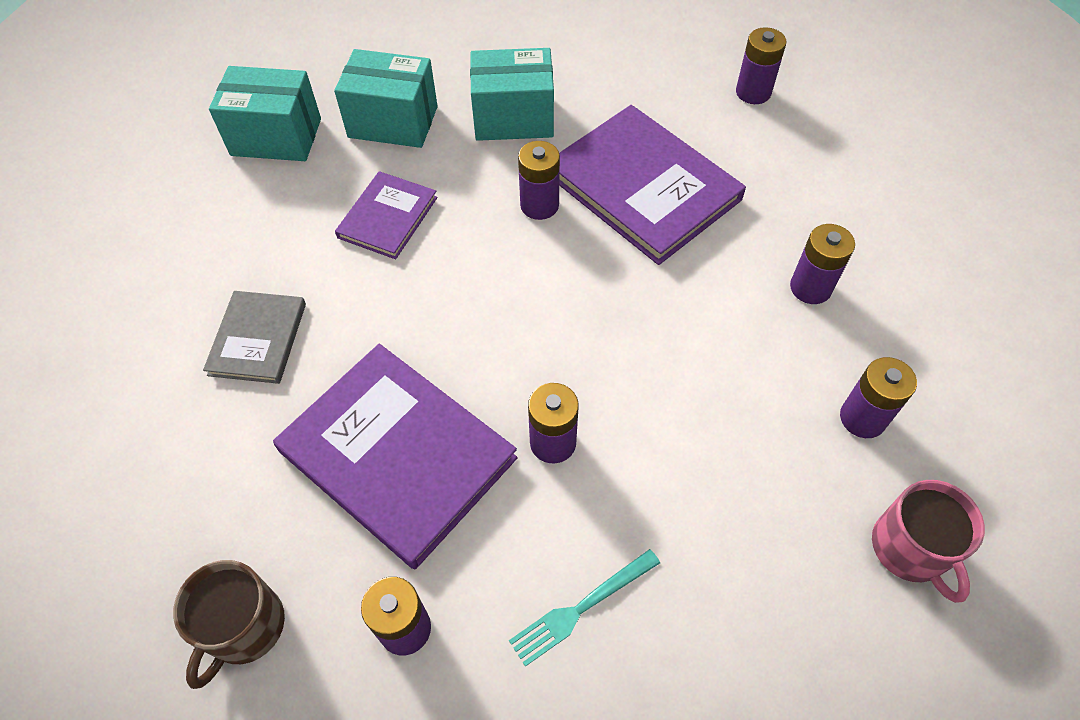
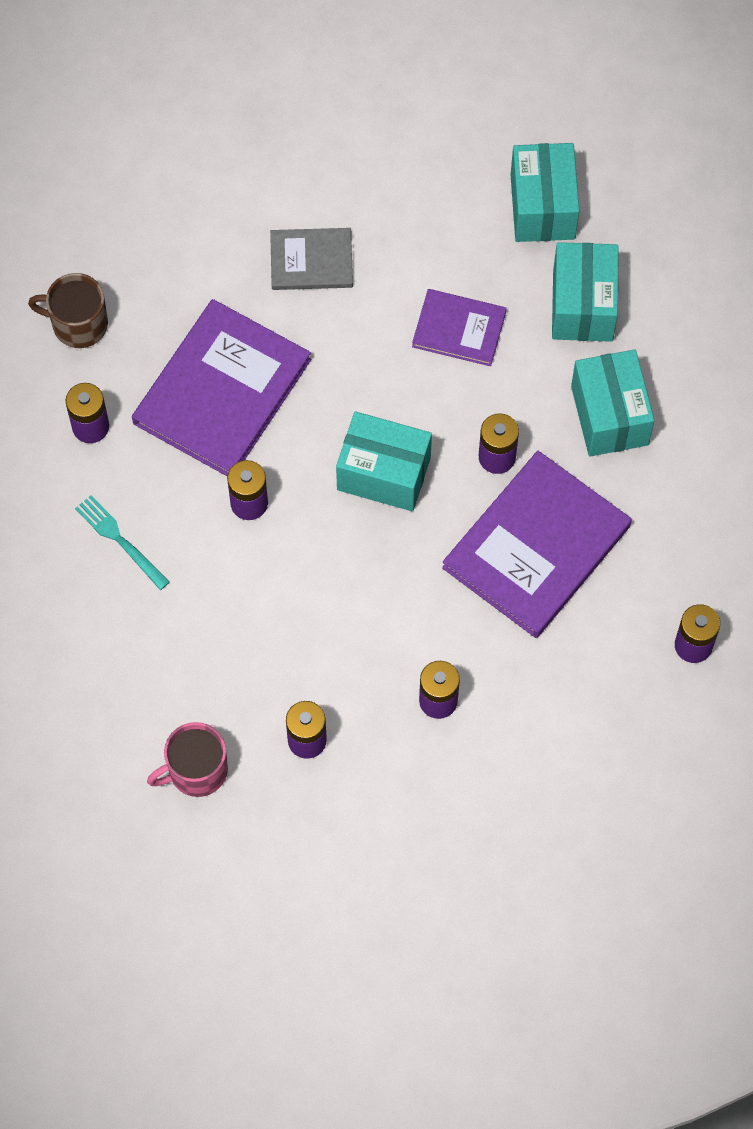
camera: 80 degrees right, 10 degrees up
none -> turquoise box [336,411,432,511]

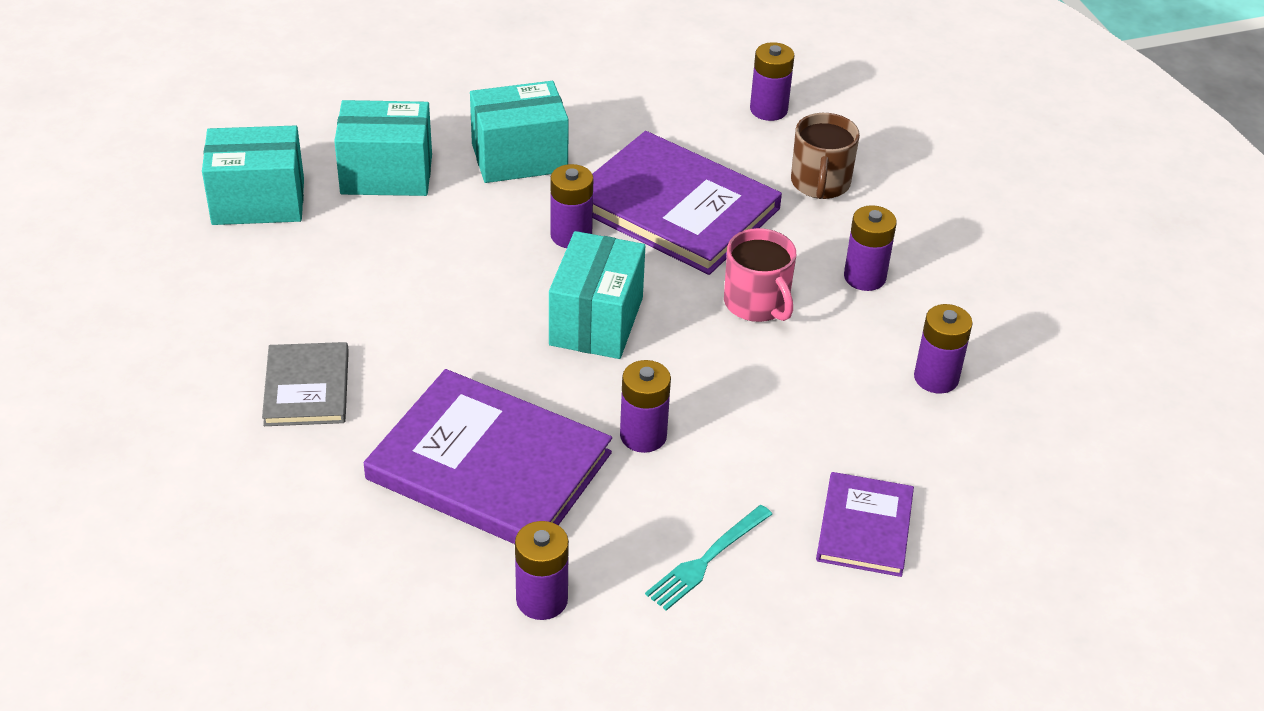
camera: 95 degrees left, 25 degrees down
brown mug [28,273,108,348] -> brown mug moved to [791,113,860,199]
pink mug [147,722,228,797] -> pink mug moved to [724,228,796,322]
purple book [412,289,507,366] -> purple book moved to [816,472,914,577]

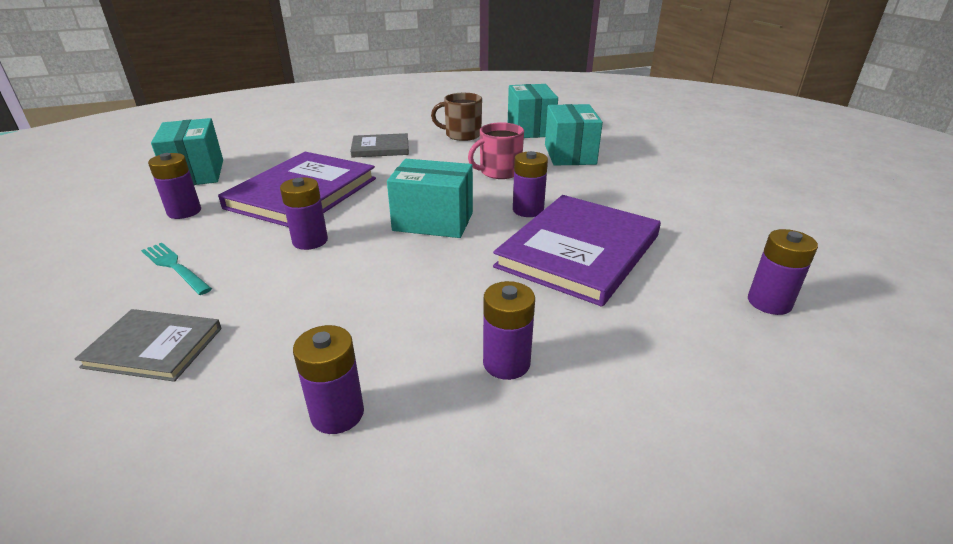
camera: 90 degrees right, 10 degrees down
turquoise box [470,81,569,183] -> turquoise box moved to [151,118,223,185]
pink mug [724,228,796,322] -> pink mug moved to [468,122,524,179]
brown mug [791,113,860,199] -> brown mug moved to [431,93,482,141]
purple book [816,472,914,577] -> grey book [75,309,222,382]

